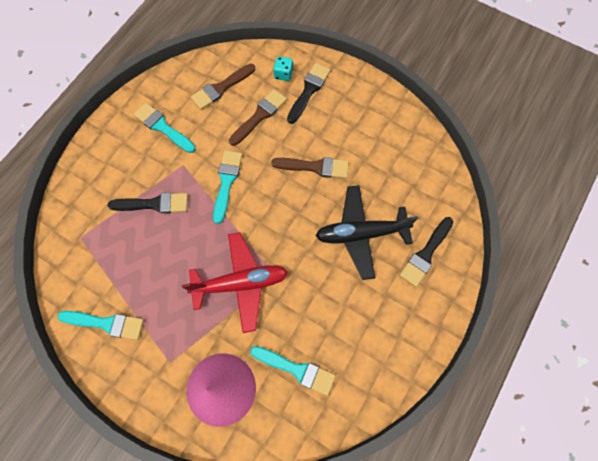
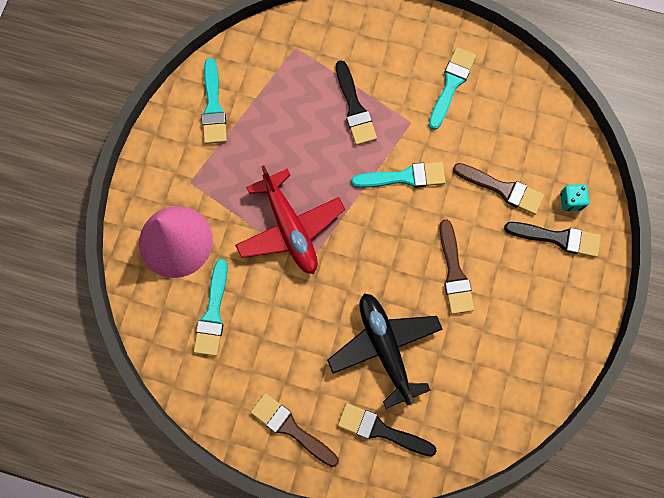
camera: 75 degrees right, 5 degrees up
brown brush [191,63,255,110] -> brown brush moved to [251,393,339,467]

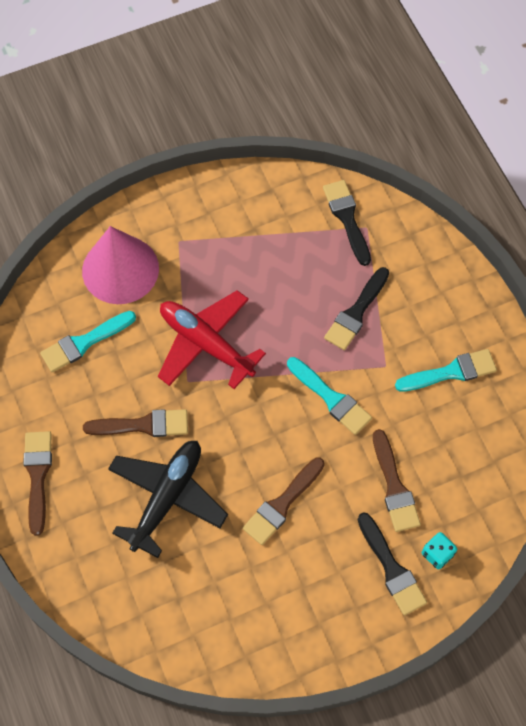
camera: 50 degrees right, 10 degrees down
turquoise brush [202,58,227,144] -> none
red plane [235,166,345,274] -> red plane turned 105 degrees clockwise [158,290,266,389]
black brush [338,403,437,457] -> black brush moved to [323,180,371,266]
none -> brown brush [83,409,188,437]

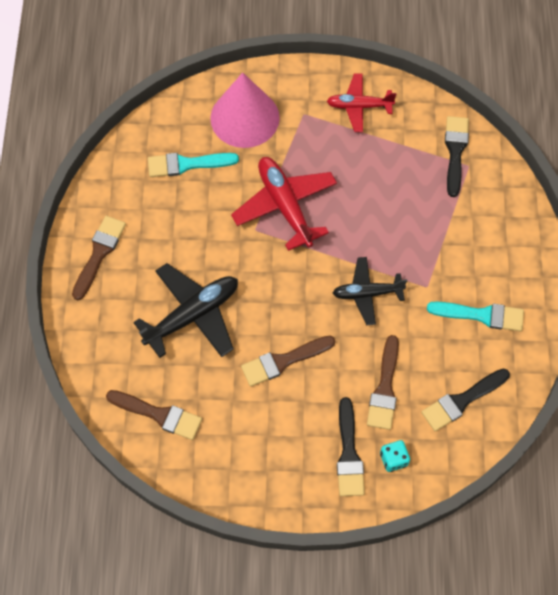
camera: 25 degrees right, 0 degrees up
brown brush [83,409,188,437] -> brown brush moved to [106,390,202,440]
turquoise brush [287,357,372,435] -> black plane [333,257,407,325]
black brush [324,267,389,350] -> black brush moved to [421,368,510,431]
none -> red plane [327,73,396,132]

